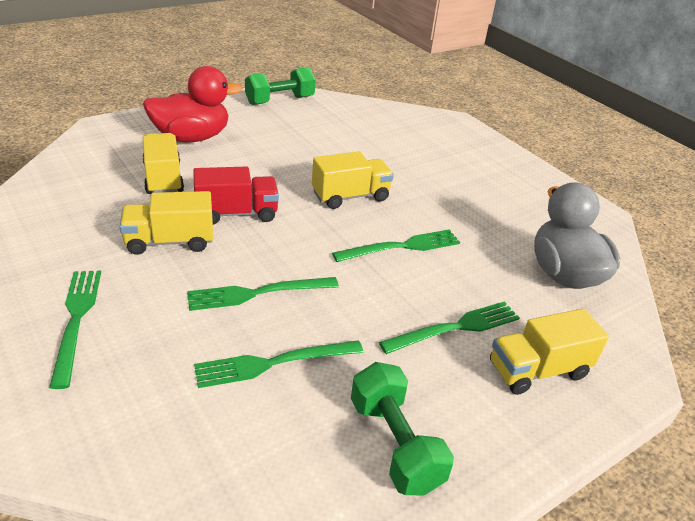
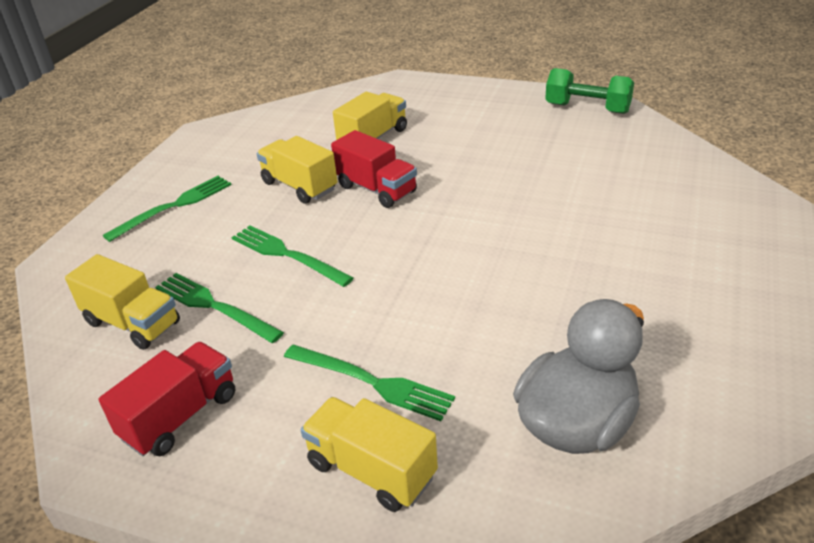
camera: 60 degrees right, 0 degrees up
red duck [143,66,243,142] -> none
yellow truck [312,151,394,209] -> yellow truck moved to [65,254,180,350]
green fork [332,229,460,262] -> none
green dumbbell [351,362,454,495] -> red truck [98,342,235,456]

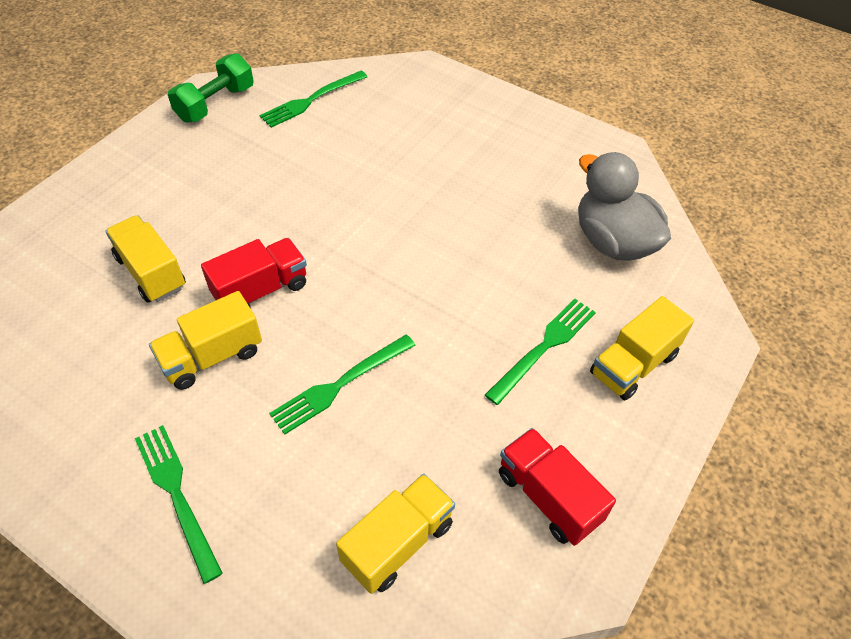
camera: 80 degrees left, 15 degrees up
green fork [155,273,284,343] -> green fork moved to [259,71,367,128]

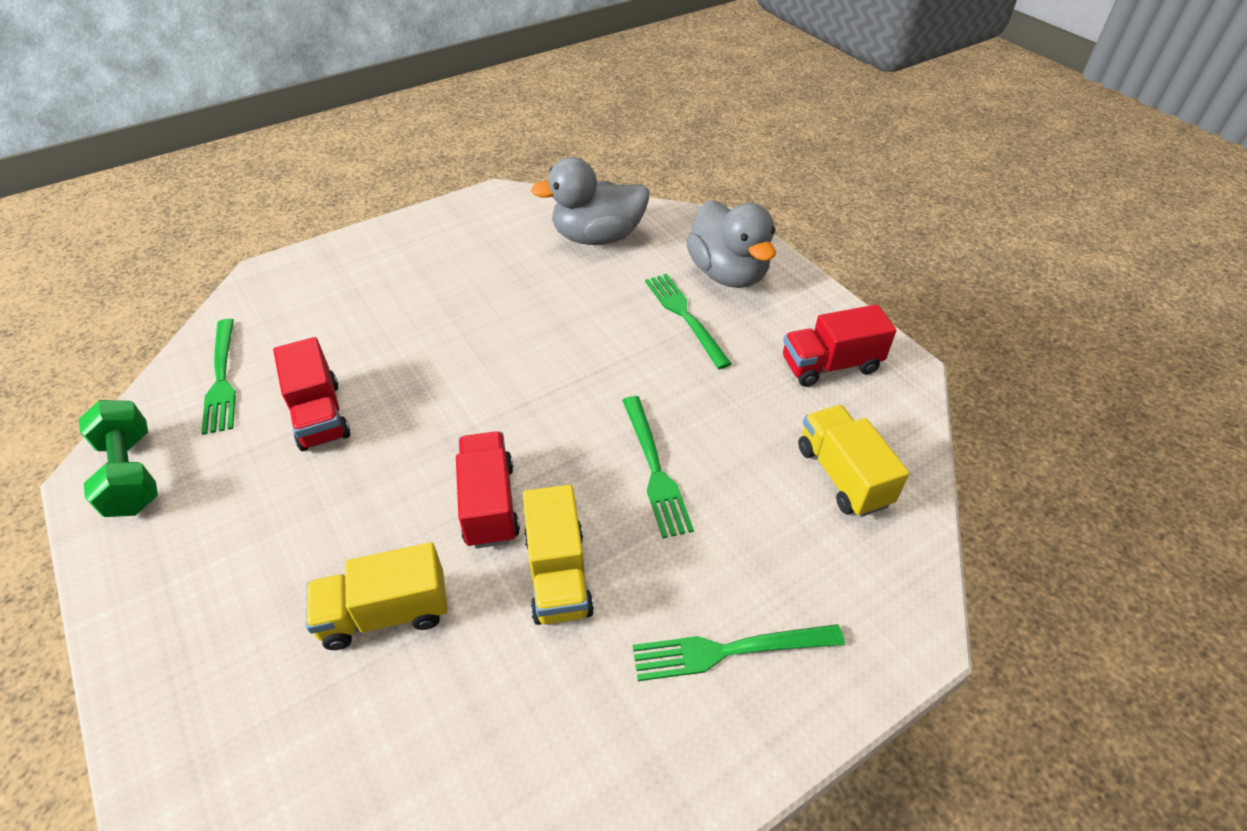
camera: 65 degrees left, 5 degrees down
yellow truck [590,296,694,400] -> grey duck [686,200,776,288]
none -> red truck [273,337,350,451]

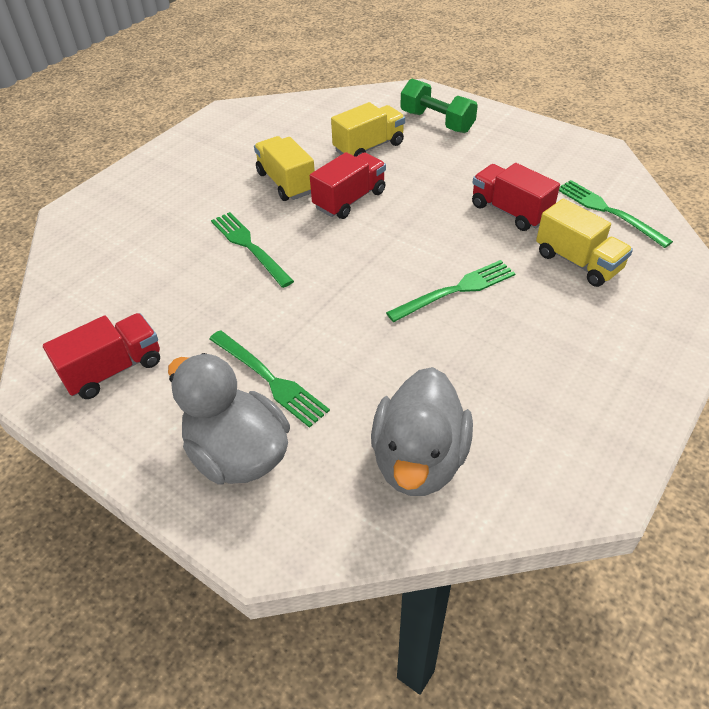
camera: 160 degrees right, 0 degrees up
green dumbbell [79,400,158,517] -> green dumbbell moved to [400,79,478,133]
red truck [456,431,520,549] -> red truck turned 105 degrees counterclockwise [310,152,386,219]
grey duck [531,157,650,245] -> grey duck turned 135 degrees clockwise [371,367,473,496]
green fork [633,624,845,681] -> green fork moved to [386,260,516,322]
yellow truck [798,405,909,517] -> yellow truck moved to [536,199,633,287]

